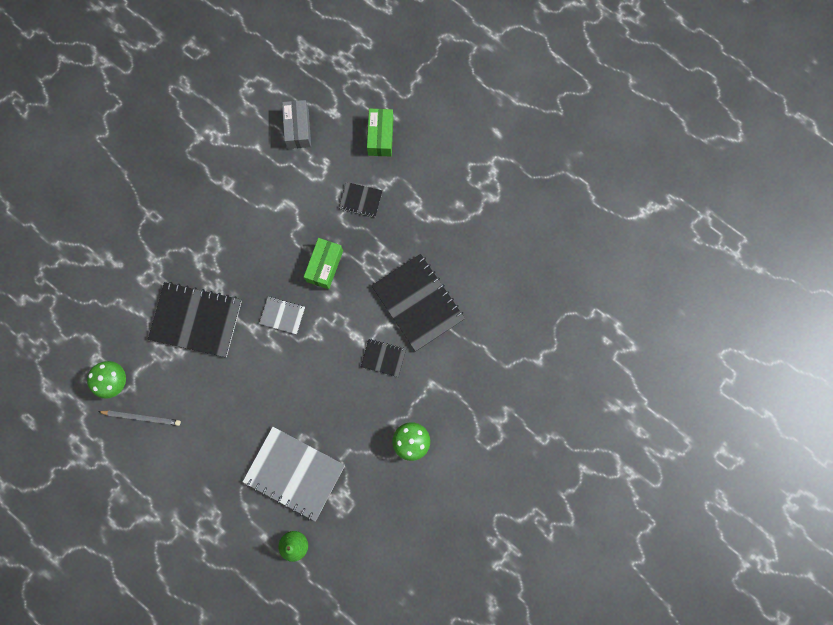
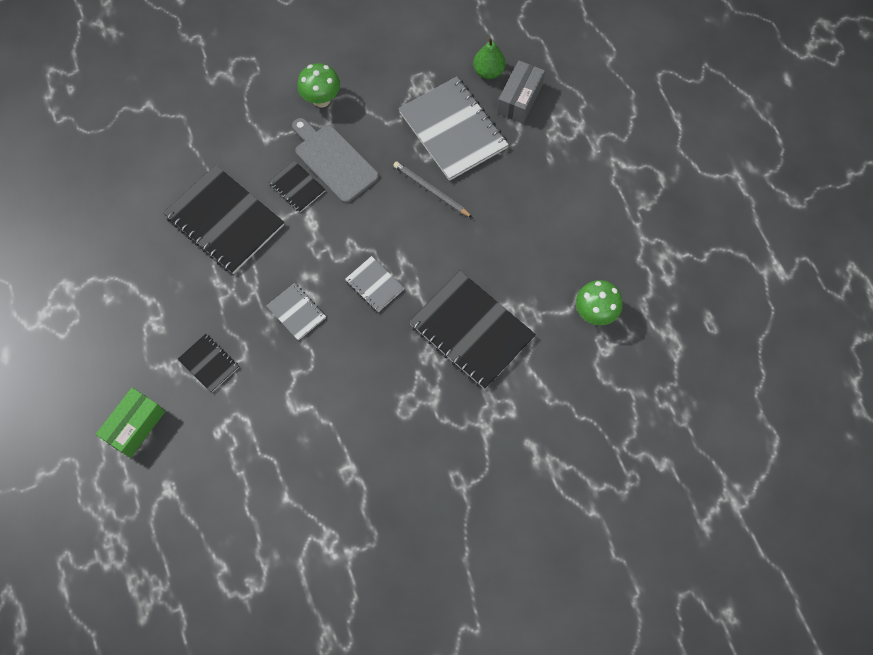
camera: 150 degrees left, 10 degrees down
grey pencil [98,410,181,426] -> grey pencil moved to [393,161,473,218]
grey box [282,100,311,149] -> grey box moved to [497,60,545,123]
green box [304,238,343,289] -> grey notebook [267,283,326,341]
black notebook [371,254,465,352] -> black notebook turned 45 degrees counterclockwise [163,165,284,274]
none -> grey cutting board [292,118,379,203]

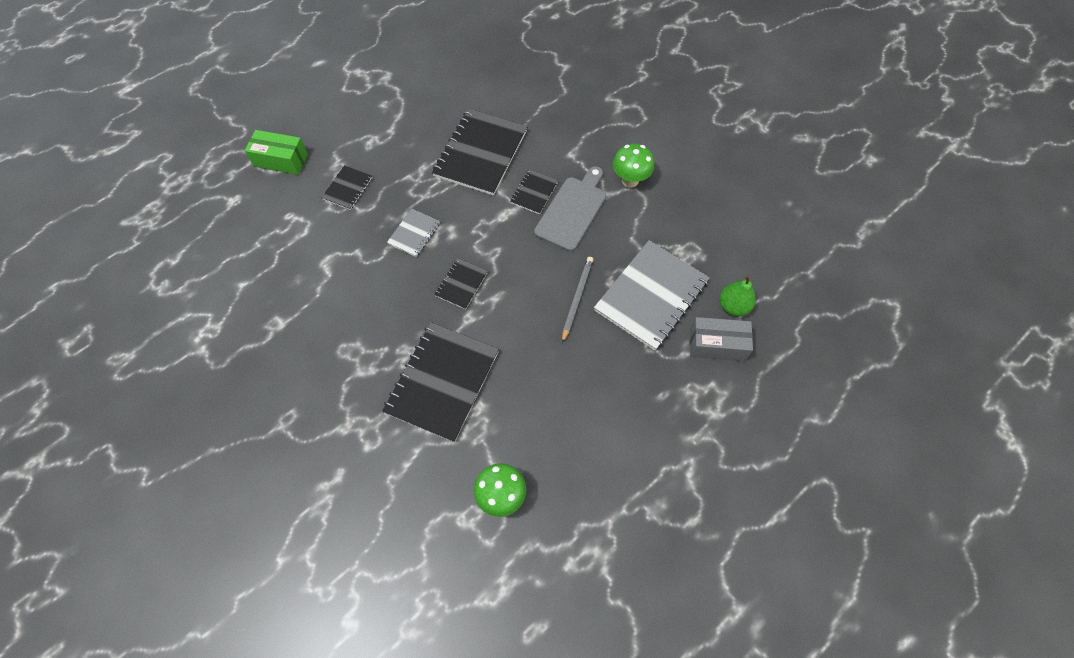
camera: 70 degrees right, 5 degrees down
grey notebook [345,256,404,312] -> black notebook [434,258,488,310]

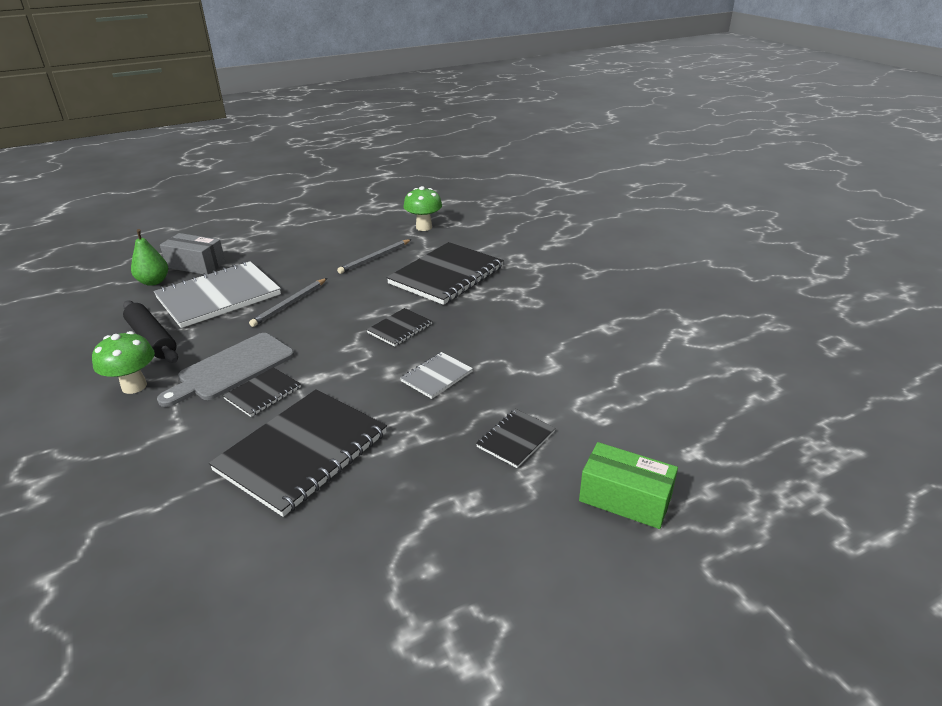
camera: 165 degrees left, 30 degrees down
none -> black rolling pin [123,300,178,363]
none -> grey pencil [337,239,412,274]

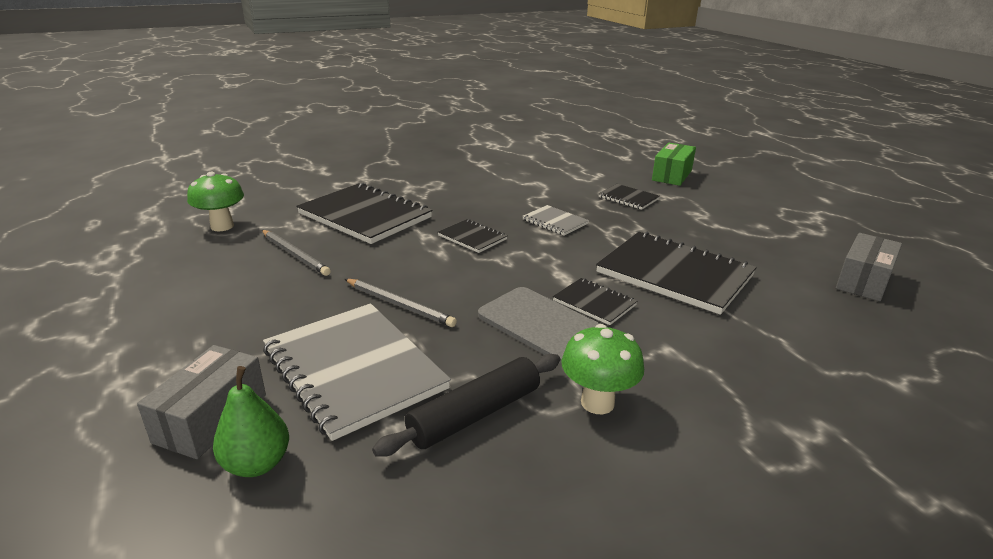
camera: 90 degrees left, 5 degrees down
none -> grey box [836,233,902,301]

